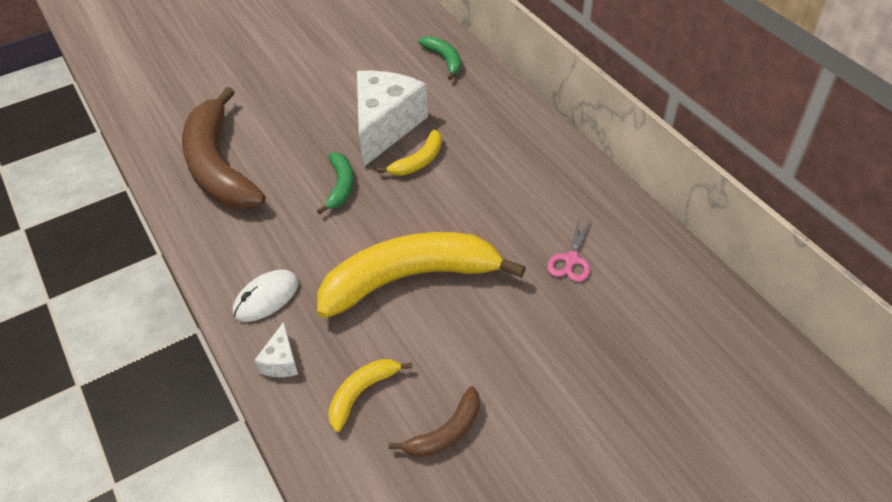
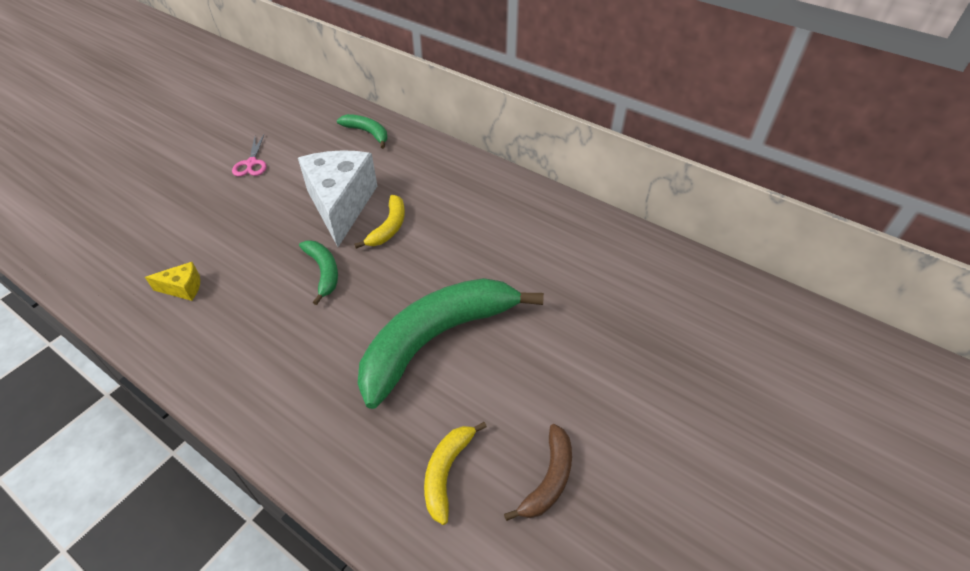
camera: 25 degrees left, 0 degrees up
brown banana [182,87,266,209] -> yellow cheese [145,262,200,301]
white mouse [233,269,299,322] -> none
white cheese [254,322,298,377] -> none
yellow banana [317,232,526,318] -> green banana [358,278,544,409]
pink scissors [547,219,591,282] -> pink scissors moved to [232,135,267,176]

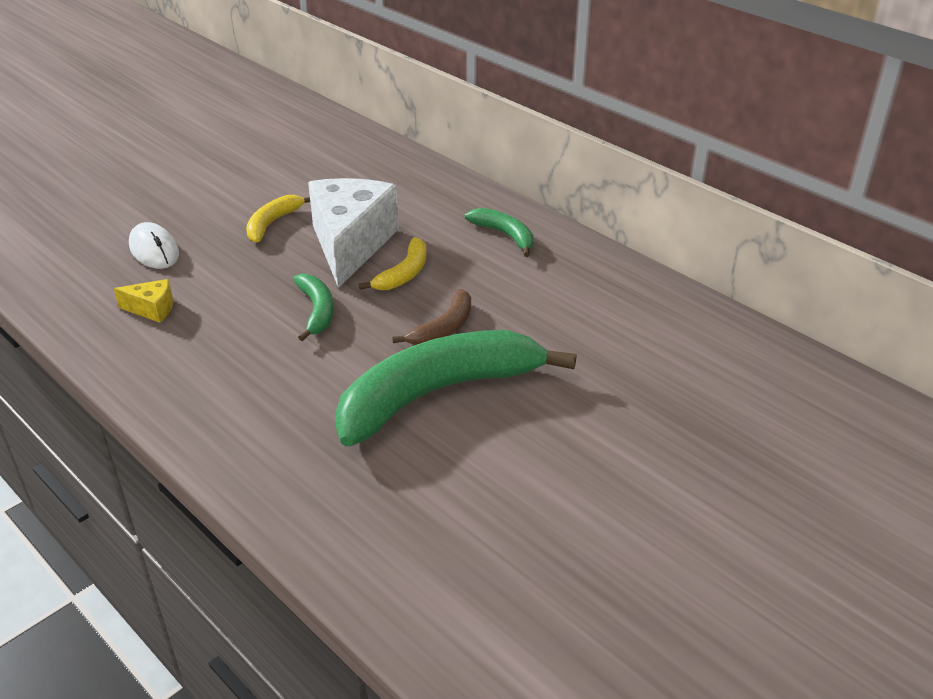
camera: 10 degrees right, 10 degrees down
pink scissors [232,135,267,176] -> none
green banana [337,114,387,149] -> green banana moved to [465,208,533,257]
yellow banana [424,422,487,525] -> yellow banana moved to [246,195,310,243]
brown banana [504,424,572,521] -> brown banana moved to [392,289,471,345]
none -> white mouse [129,222,179,269]

